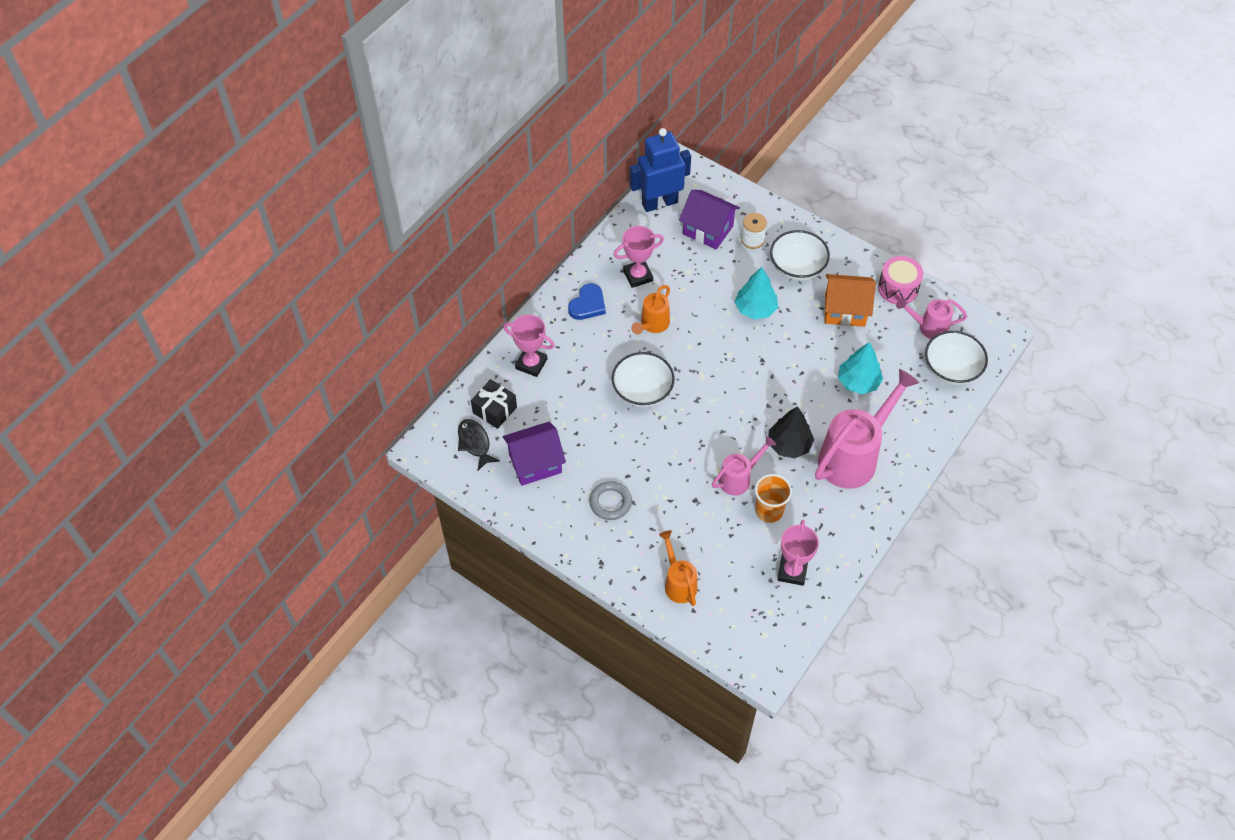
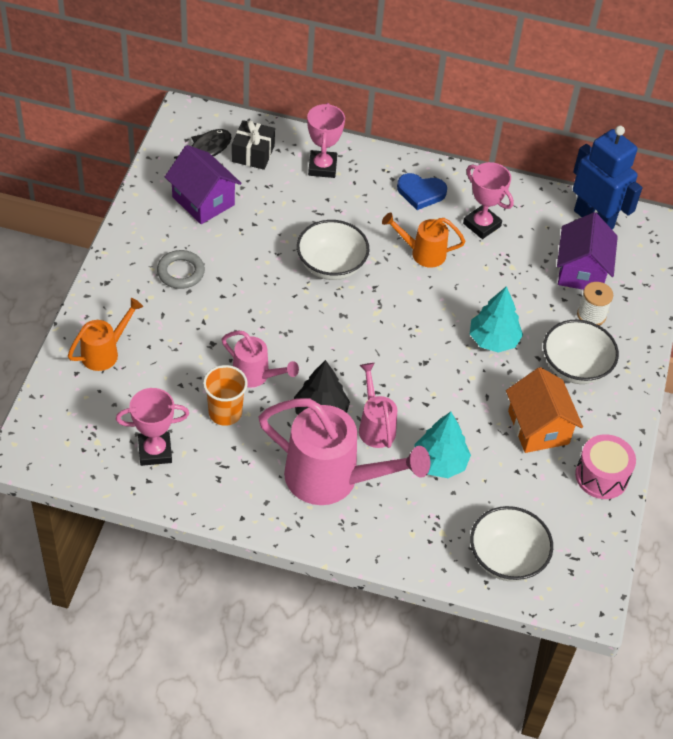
camera: 65 degrees right, 5 degrees down
pink watering can [896,298,967,339] -> pink watering can moved to [359,363,397,448]

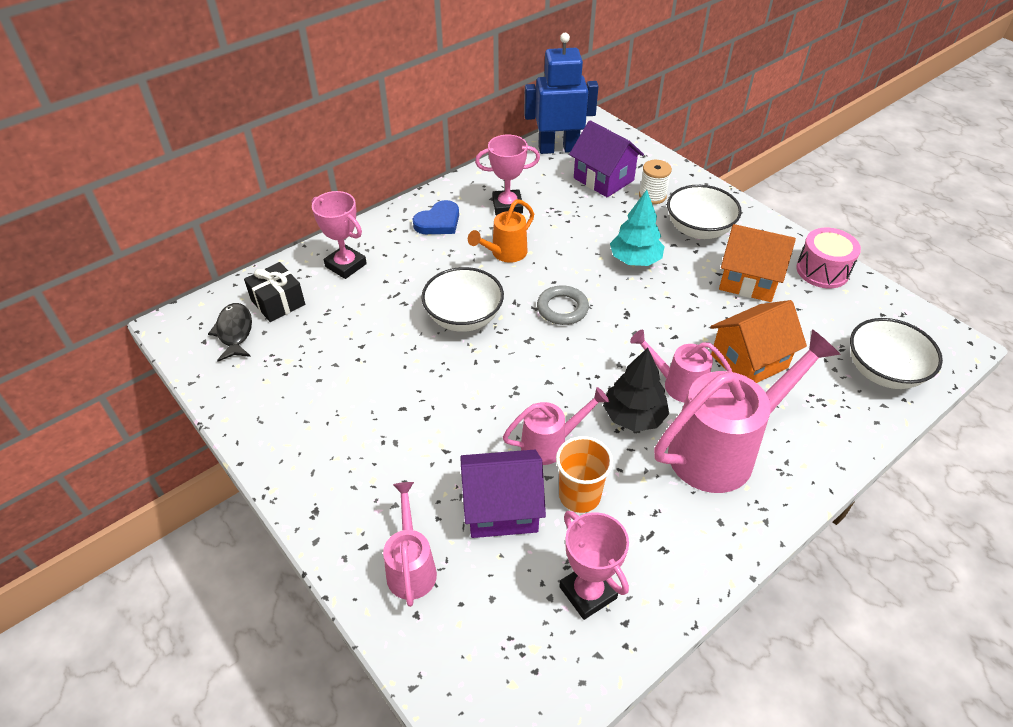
camera: 50 degrees left, 5 degrees down
orange watering can [68,298,143,371] -> pink watering can [383,482,437,607]
pink trophy [116,388,189,466] -> pink trophy turned 60 degrees counterclockwise [559,511,629,620]
grey ring [157,250,205,289] -> grey ring moved to [537,285,589,325]
purple house [165,145,242,224] -> purple house moved to [460,450,546,538]
turquoise tree [415,412,471,478] -> orange house [710,300,807,383]

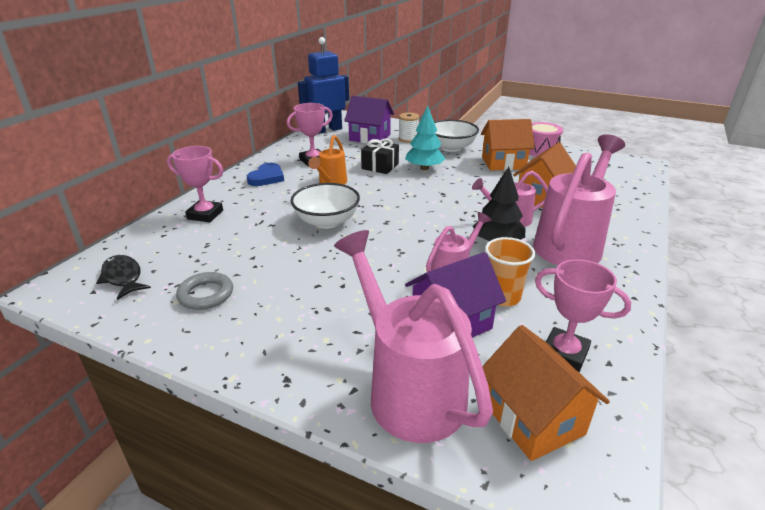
camera: 25 degrees left, 15 degrees down
black gift [244,262,305,322] -> black gift moved to [361,139,399,174]
pink watering can [383,482,437,607] -> pink watering can [334,230,493,443], size x1.88
grey ring [537,285,589,325] -> grey ring moved to [176,272,233,310]
white bowl [850,318,943,389] -> none
none -> orange house [482,325,610,461]

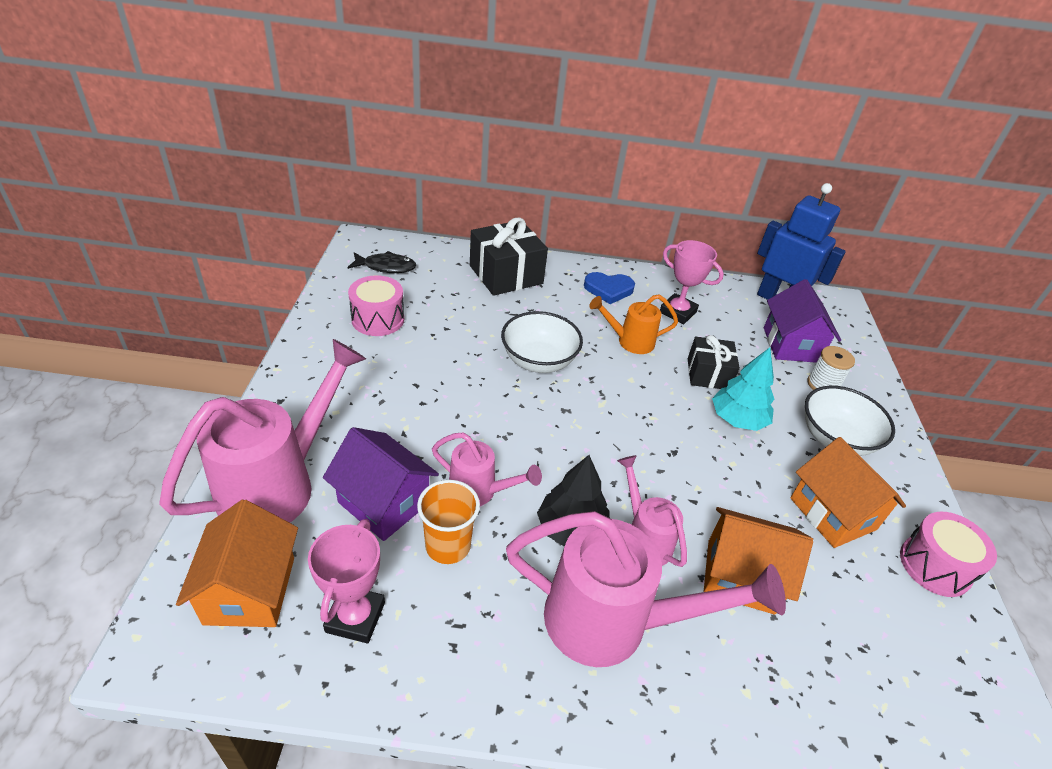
camera: 65 degrees right, 10 degrees up
black fish [96,255,151,300] -> black fish turned 60 degrees clockwise [347,251,416,273]
pink trophy [167,146,223,222] -> black gift [470,217,548,296]
grey ring [176,272,233,310] -> pink drum [348,275,404,336]
orange house [482,325,610,461] -> orange house turned 45 degrees counterclockwise [176,500,298,627]

